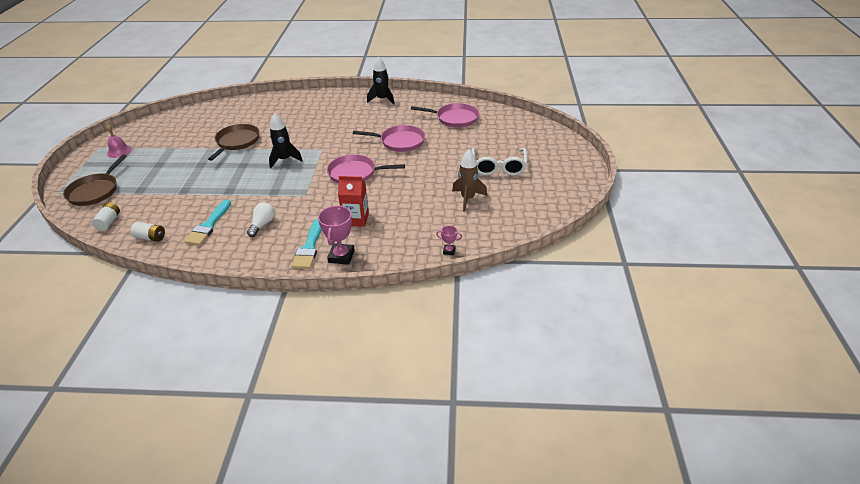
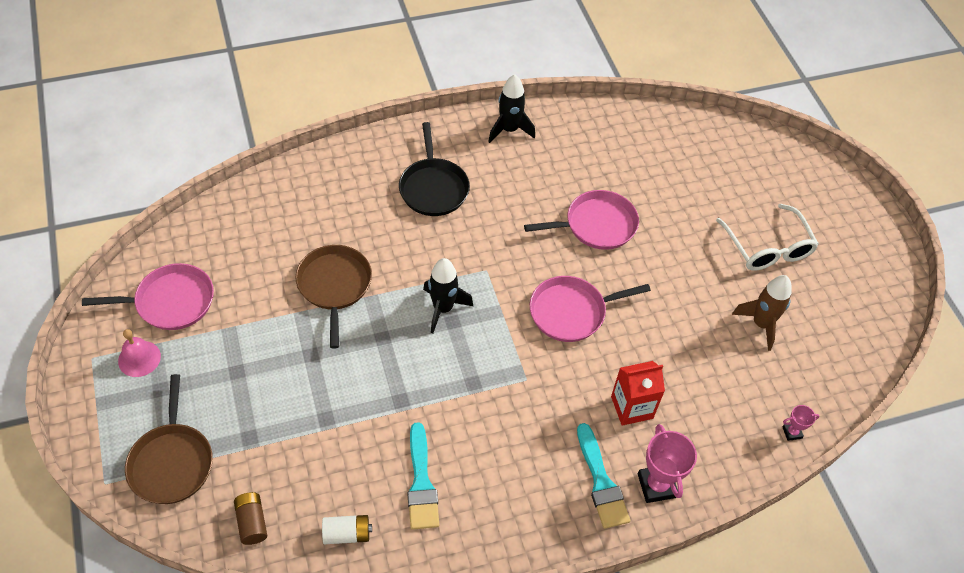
camera: 25 degrees left, 15 degrees up
white battery [92,203,120,231] -> brown battery [234,492,267,545]
white light bulb [247,202,275,237] -> none
pink pan [411,103,479,127] -> pink pan moved to [82,263,214,330]
none -> black pan [399,122,470,216]

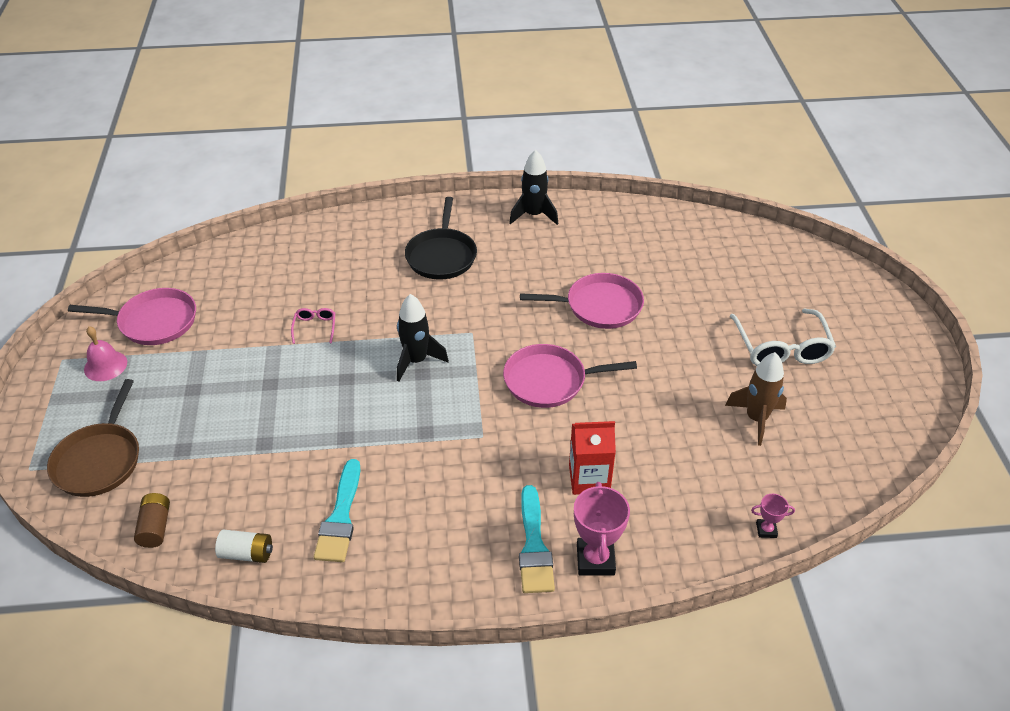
camera: 15 degrees right, 10 degrees down
brown pan [295,245,372,349] -> pink glasses [291,308,335,344]

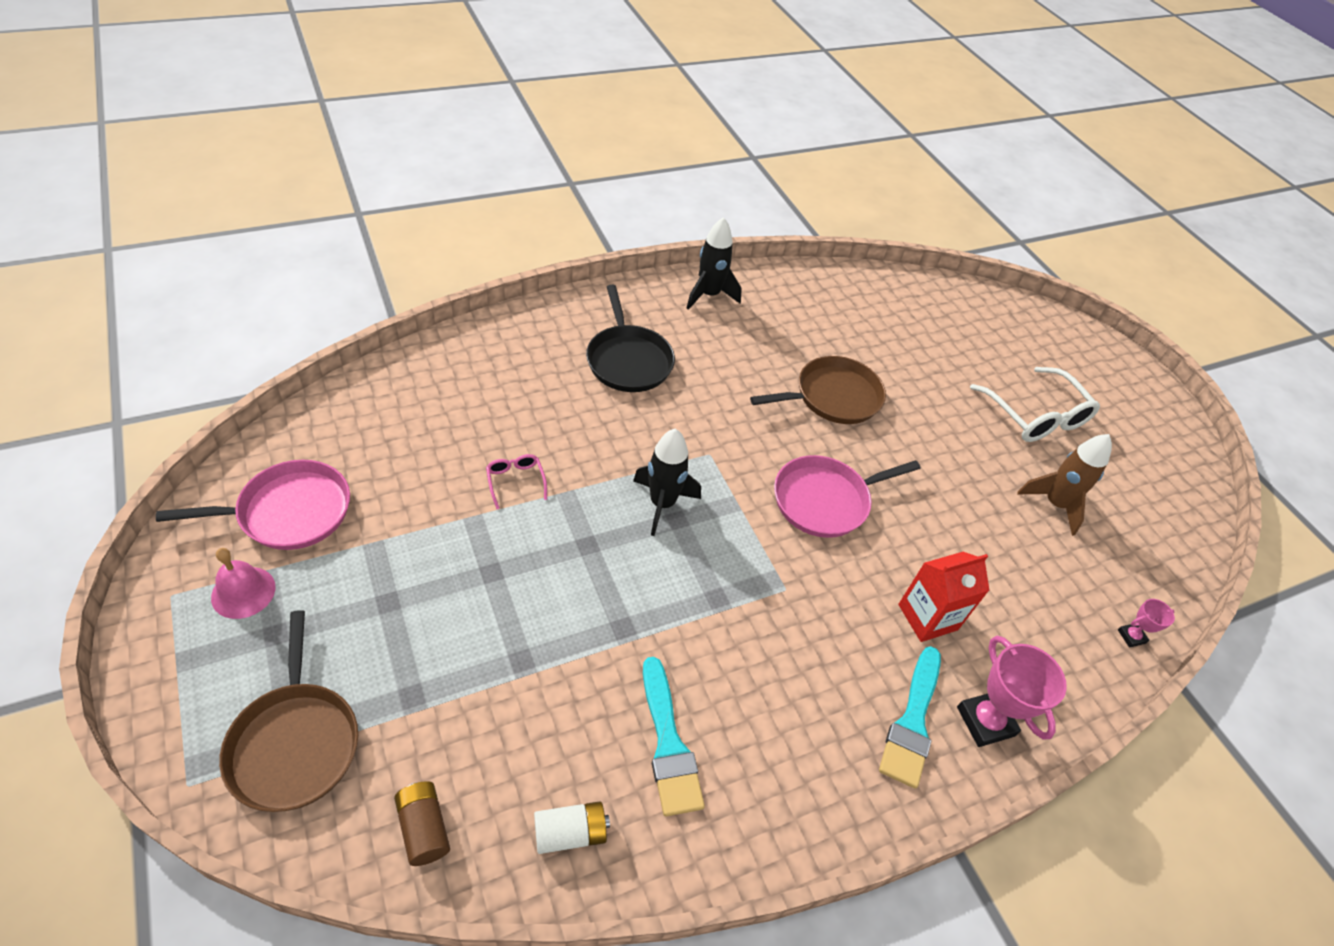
camera: 25 degrees left, 5 degrees up
turquoise brush [519,485,555,593] -> turquoise brush turned 45 degrees clockwise [879,646,941,789]
pink pan [520,273,644,329] -> brown pan [750,356,886,424]

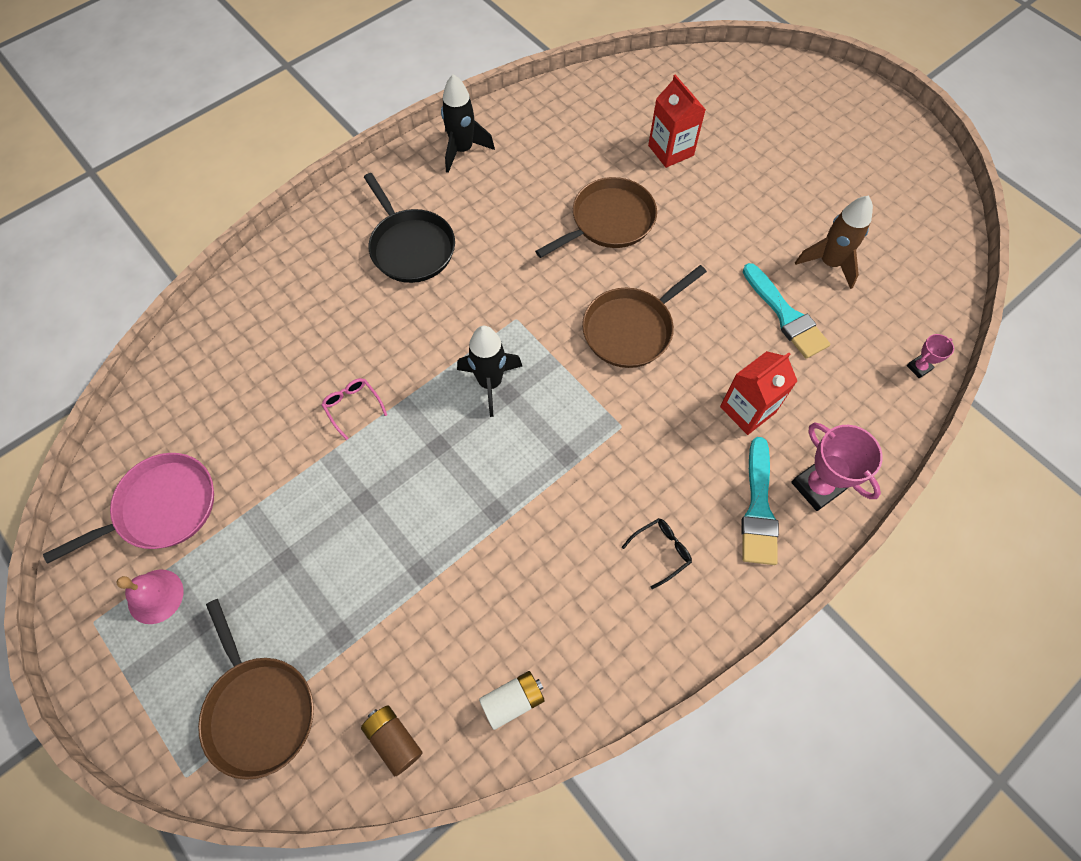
camera: 10 degrees left, 15 degrees up
turquoise brush [643,657,705,817] -> turquoise brush moved to [743,263,830,359]
pink pan [774,455,921,538] -> brown pan [582,265,707,368]
white glasses [970,367,1100,442] -> none
none -> black glasses [622,518,692,589]
none -> red carton [648,74,706,168]

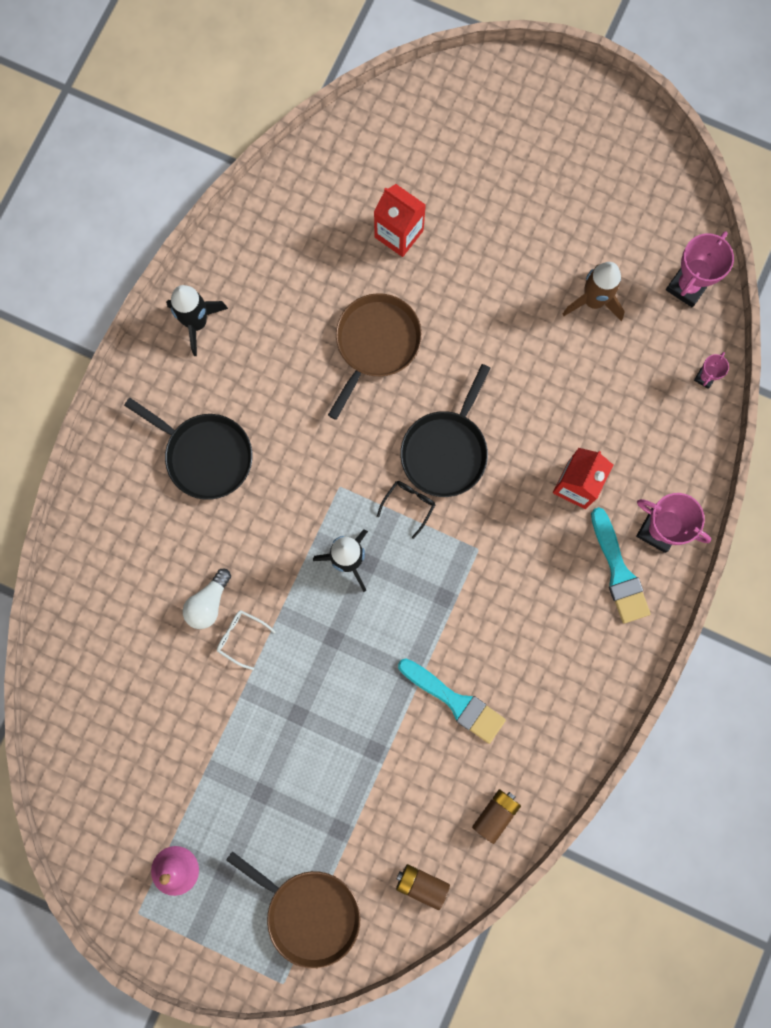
camera: 25 degrees left, 15 degrees up
pink pan [43,453,214,564] -> none
pink glasses [322,378,387,440] -> white glasses [217,610,276,670]
white battery [479,671,545,730] -> brown battery [472,789,521,844]
brown pan [582,265,707,368] -> black pan [400,364,491,497]
black glasses [622,518,692,589] -> black glasses moved to [377,481,435,539]
turquoise brush [743,263,830,359] -> turquoise brush moved to [398,658,506,744]
none -> white light bulb [183,569,231,629]
none -> pink trophy [666,231,734,307]

